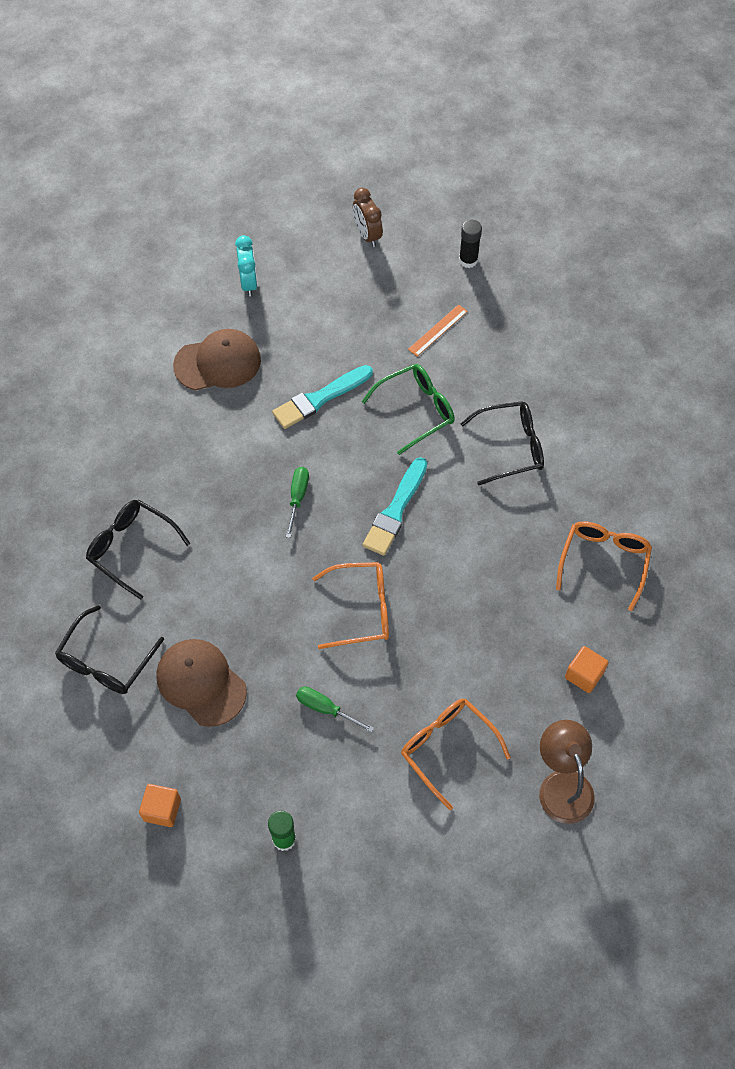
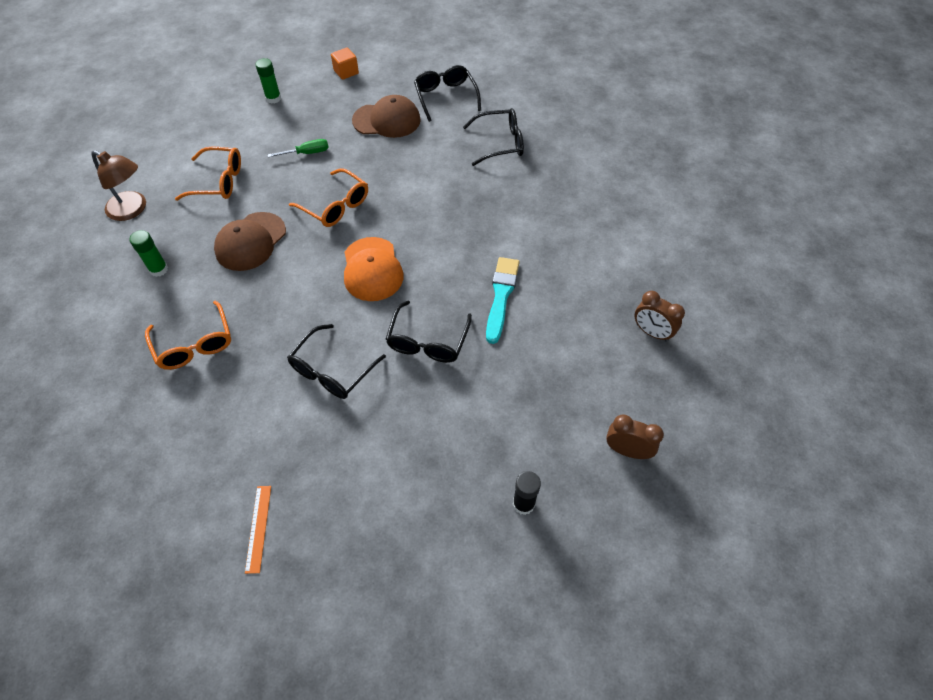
camera: 135 degrees right, 5 degrees down
brown cap [173,329,261,391] -> brown cap moved to [214,212,286,271]
turquoise clock [235,235,258,297] -> brown clock [634,291,685,342]
green screwdriver [286,467,309,538] -> none
orange glasses [312,562,389,649] -> orange glasses turned 90 degrees counterclockwise [289,168,368,227]
green glasses [362,364,455,455] -> black glasses [386,301,472,363]
turquoise brush [363,457,427,556] -> orange cap [344,237,404,301]
orange ruler [408,304,468,356] -> orange ruler moved to [245,486,271,574]
orange cube [565,646,609,693] -> green glue stick [129,230,168,277]

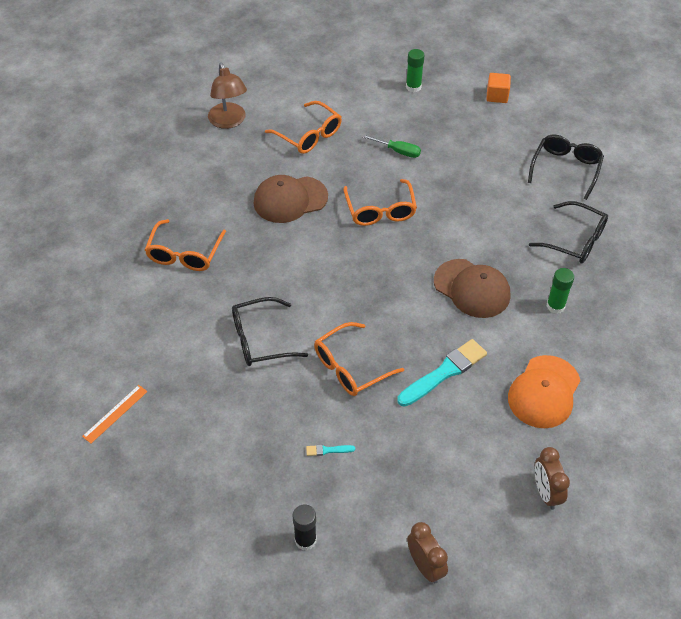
camera: 40 degrees right, 5 degrees down
green glue stick [129,230,168,277] -> green glue stick moved to [546,268,574,314]
orange cap [344,237,404,301] -> orange cap moved to [508,355,580,428]
brown cap [352,95,421,138] -> brown cap moved to [434,259,510,318]
black glasses [386,301,472,363] -> orange glasses [314,322,404,396]
none -> turquoise brush [306,445,355,456]

